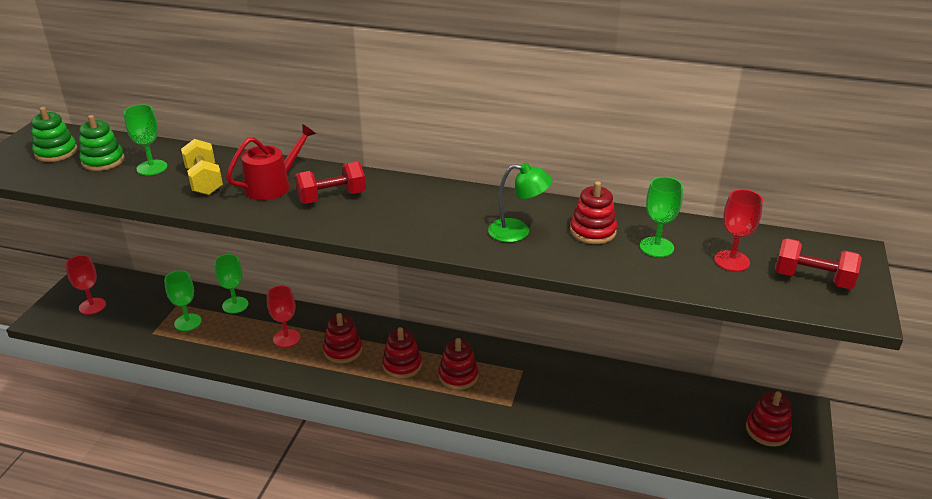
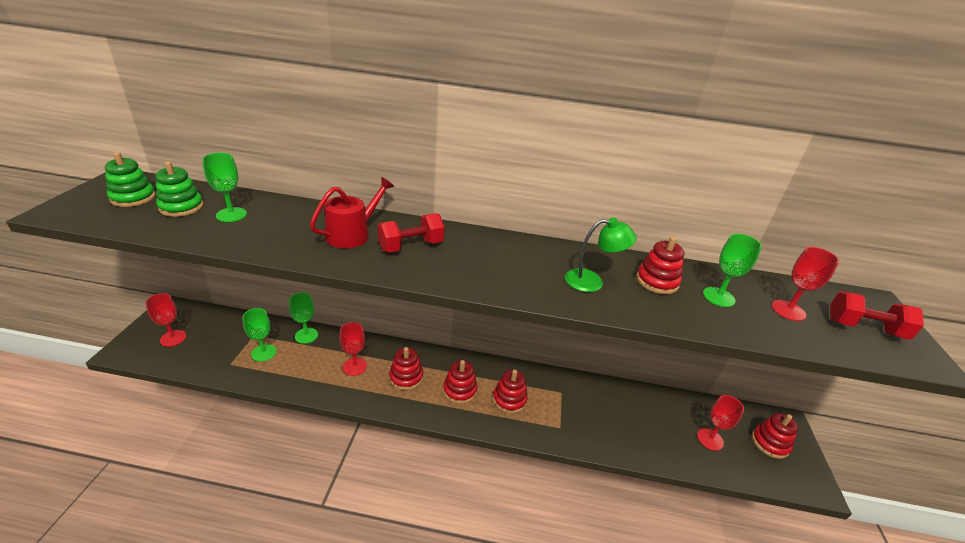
camera: 10 degrees left, 0 degrees up
yellow dumbbell [181,139,223,195] -> none
none -> red goblet [697,395,744,451]

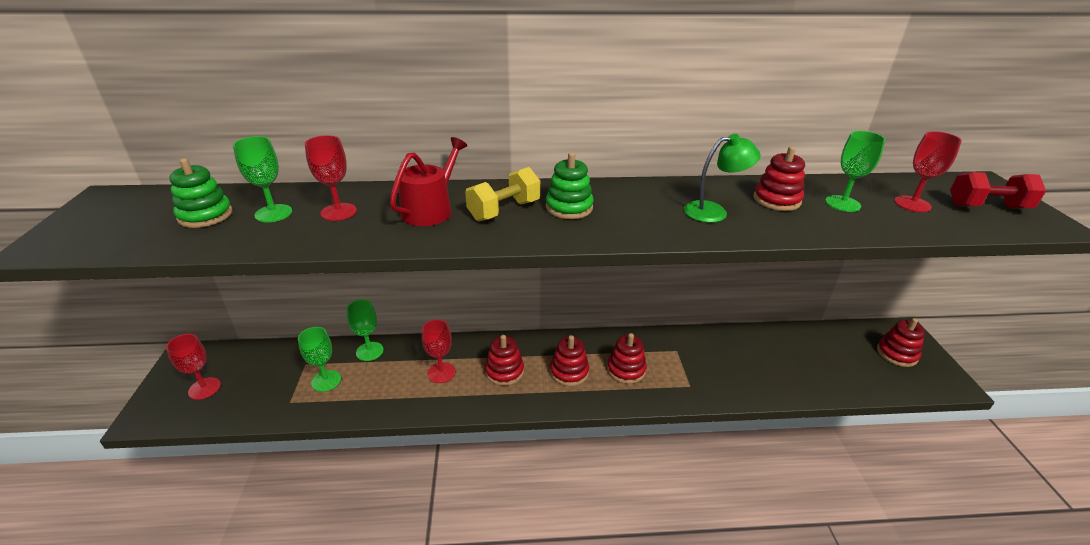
camera: 10 degrees left, 0 degrees up
green stacking toy [105,152,156,207] -> green stacking toy moved to [546,152,594,219]
red dumbbell [377,213,445,252] -> yellow dumbbell [465,167,540,221]
red goblet [697,395,744,451] -> red goblet moved to [305,135,357,221]

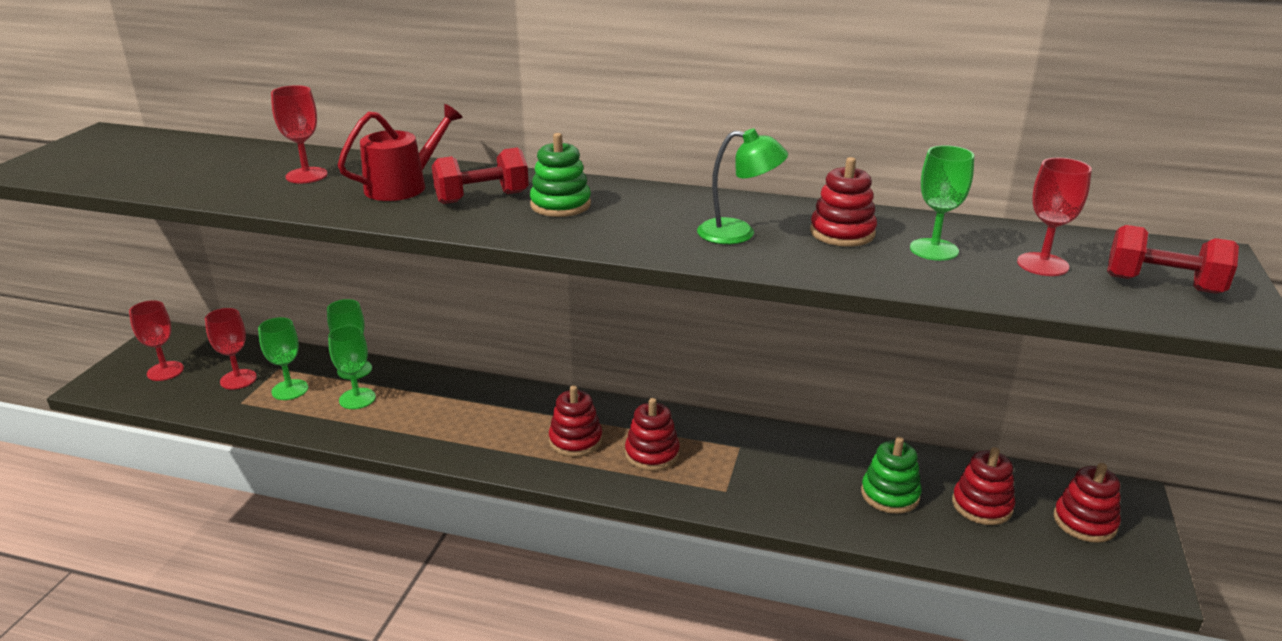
camera: 20 degrees right, 5 degrees down
green stacking toy [169,158,232,228] -> green stacking toy moved to [861,437,922,514]
green goblet [233,136,292,222] -> green goblet moved to [328,325,376,409]
red goblet [422,319,455,383] -> red goblet moved to [205,308,257,389]
yellow dumbbell [465,167,540,221] -> red dumbbell [432,147,529,204]
red stacking toy [485,335,524,386] -> red stacking toy moved to [952,447,1015,525]

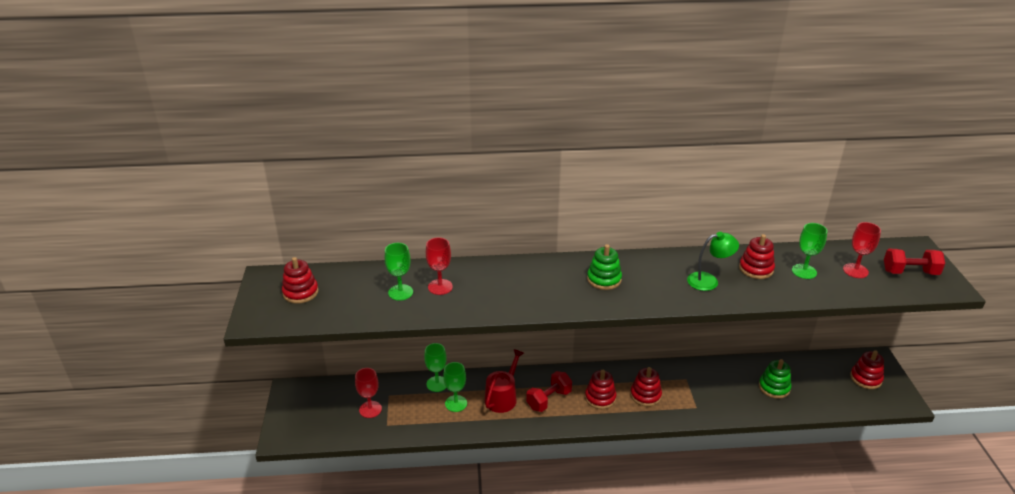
camera: 20 degrees left, 5 degrees up
red goblet [129,300,184,381] -> none
green goblet [258,317,308,400] -> green goblet moved to [385,243,413,301]
red watering can [338,104,463,201] -> red watering can moved to [485,349,524,413]
red dumbbell [432,147,529,204] -> red dumbbell moved to [526,371,572,412]
red stacking toy [952,447,1015,525] -> red stacking toy moved to [282,257,319,304]

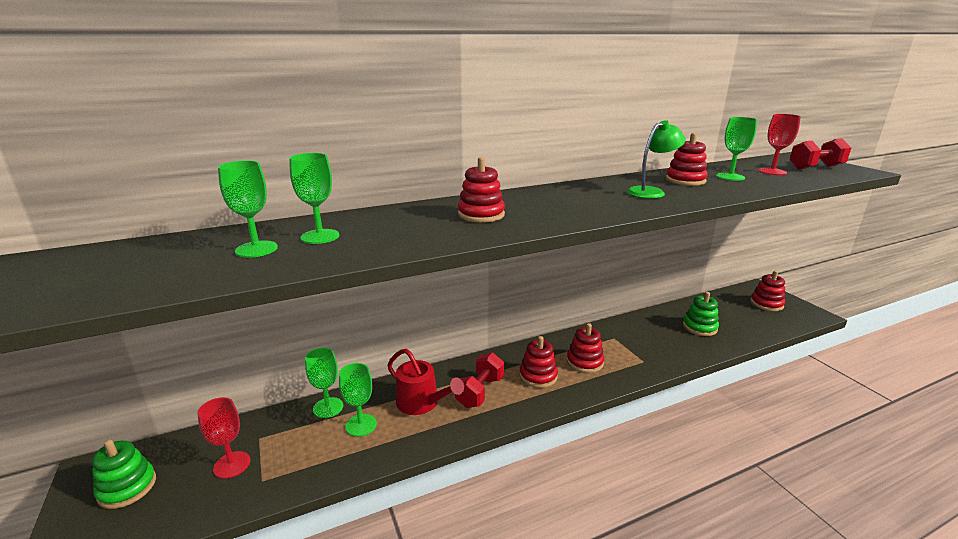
camera: 20 degrees left, 10 degrees down
red stacking toy [282,257,319,304] -> red stacking toy moved to [458,157,505,223]
red goblet [426,237,453,295] -> green goblet [289,153,339,244]
red watering can [485,349,524,413] -> red watering can turned 120 degrees clockwise [387,349,464,415]
green stacking toy [587,244,622,290] -> green stacking toy moved to [92,439,156,509]

